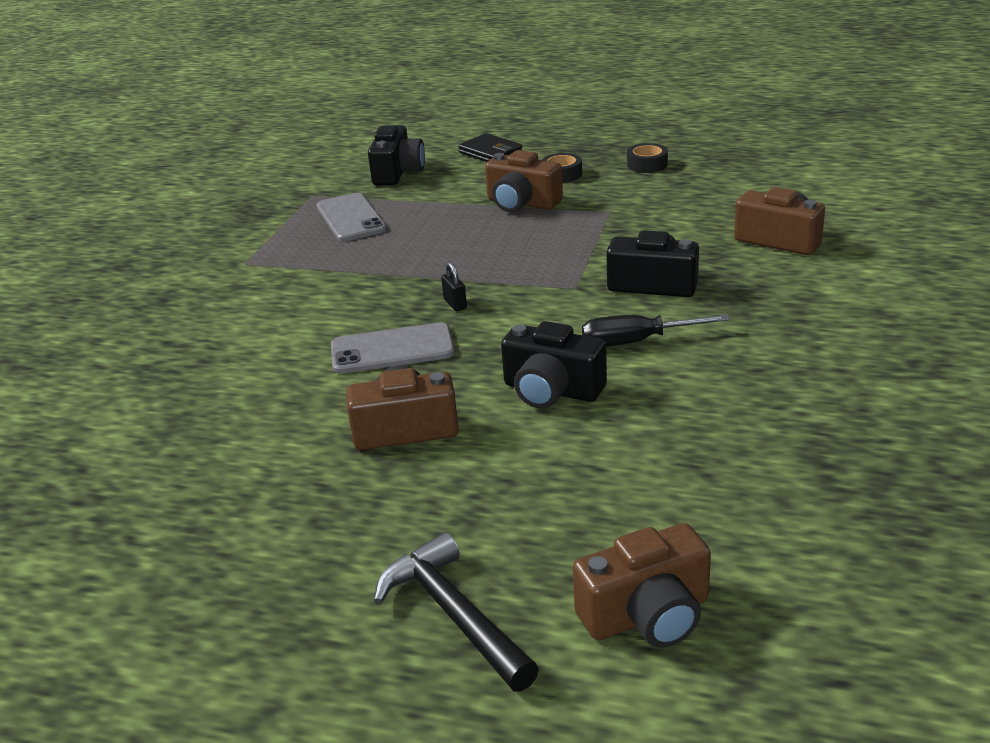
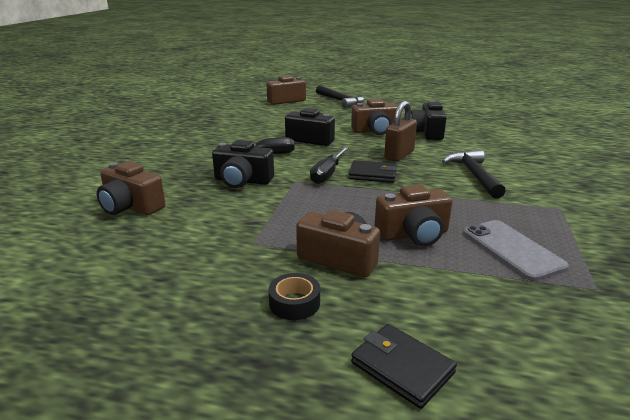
camera: 175 degrees right, 5 degrees down
grey phone [331,322,455,374] -> brown padlock [384,101,417,161]
black camera [368,125,425,185] -> black camera moved to [410,100,447,140]
black padlock [441,262,467,311] -> black wallet [348,160,398,183]
black tape [627,143,668,173] -> none
none -> black screwdriver [310,147,349,184]
none -> brown camera [375,184,452,246]
none -> black hammer [442,150,505,199]

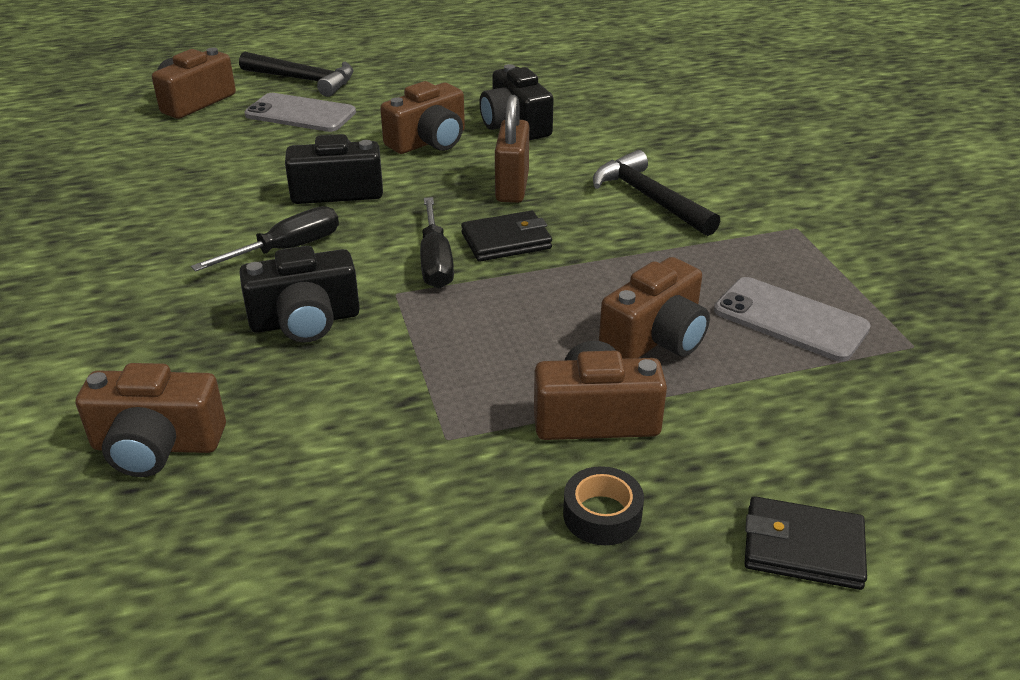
camera: 30 degrees left, 10 degrees up
none -> grey phone [244,93,356,132]

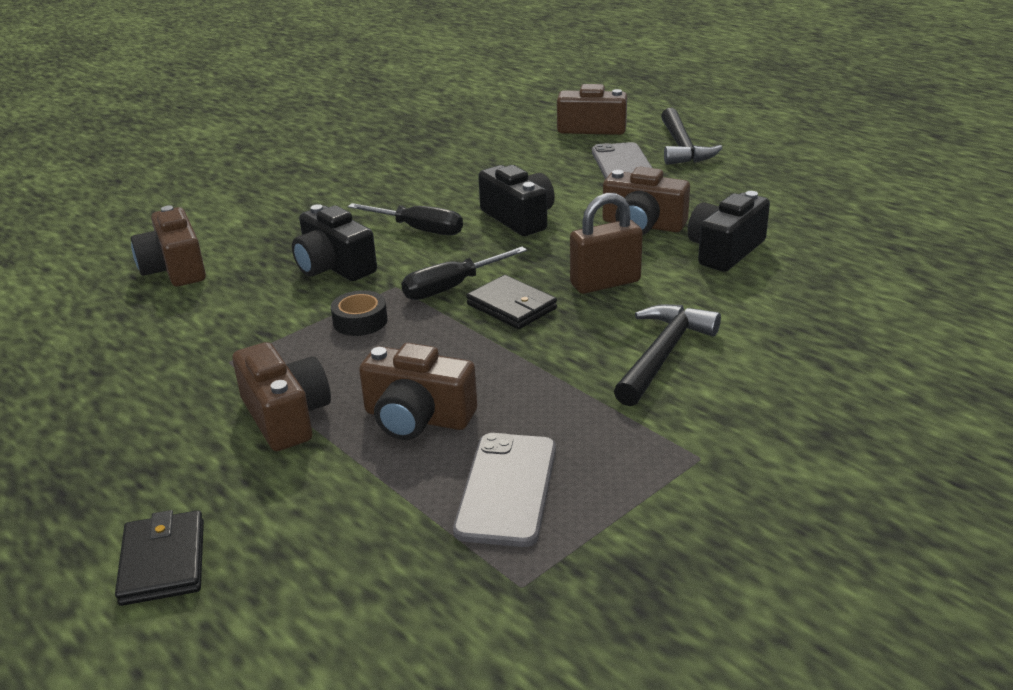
camera: 65 degrees right, 5 degrees down
black tape [563,466,644,545] -> black tape moved to [331,290,388,336]

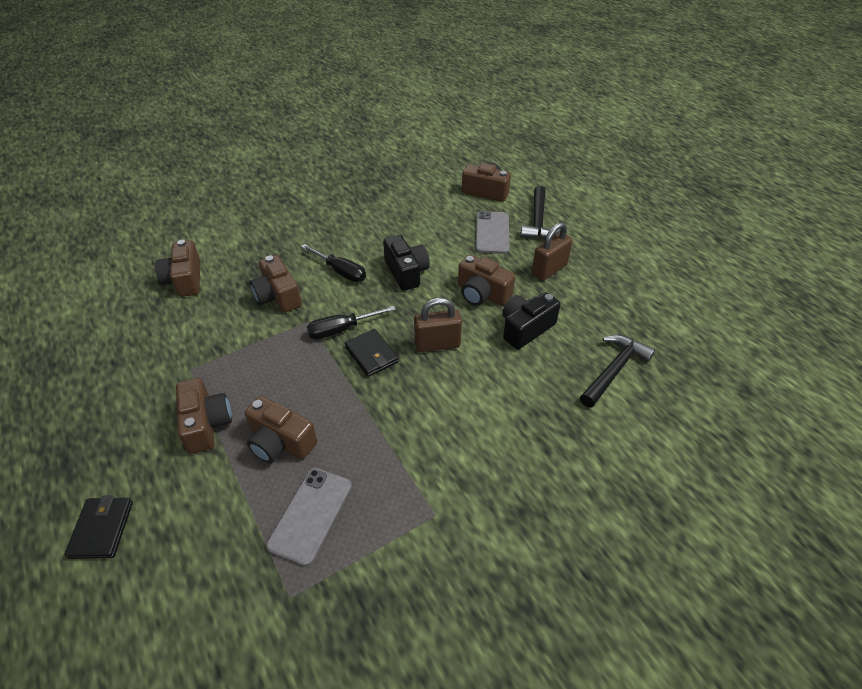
camera: 10 degrees right, 15 degrees up
black camera [292,204,377,281] -> brown camera [250,255,302,313]
black tape [331,290,388,336] -> none
black hammer [614,304,721,406] -> black hammer moved to [580,335,655,408]
none -> brown padlock [532,222,573,281]

